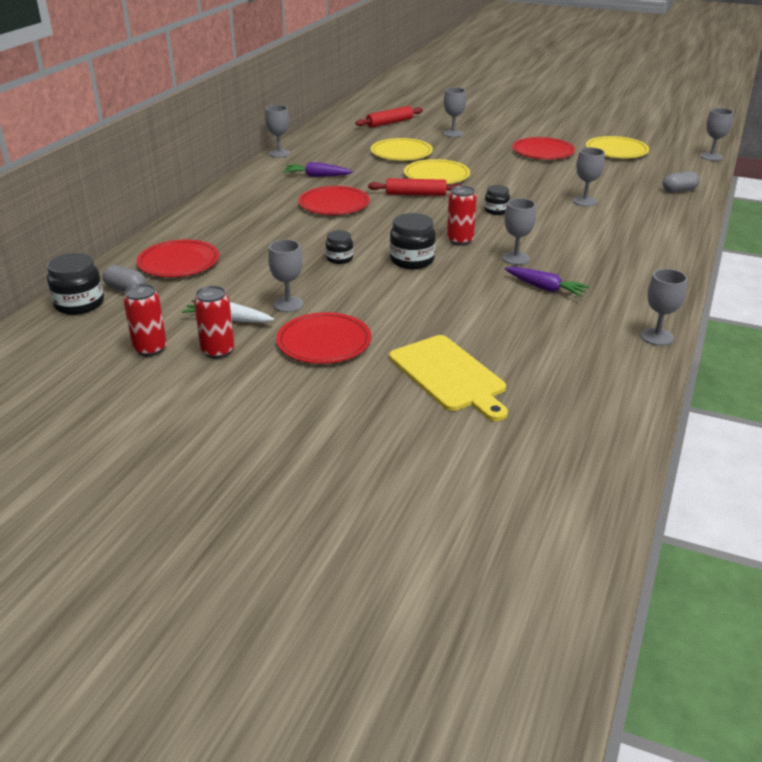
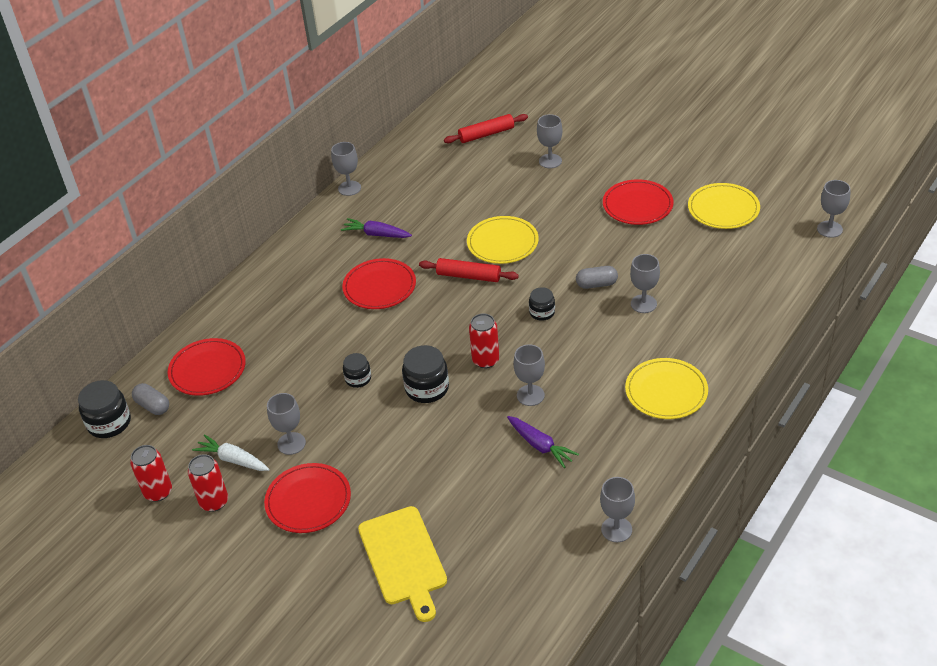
camera: 15 degrees right, 10 degrees up
yellow plate [371,138,433,160] -> yellow plate moved to [625,358,708,419]
grey capsule [663,171,700,193] -> grey capsule moved to [576,266,618,289]

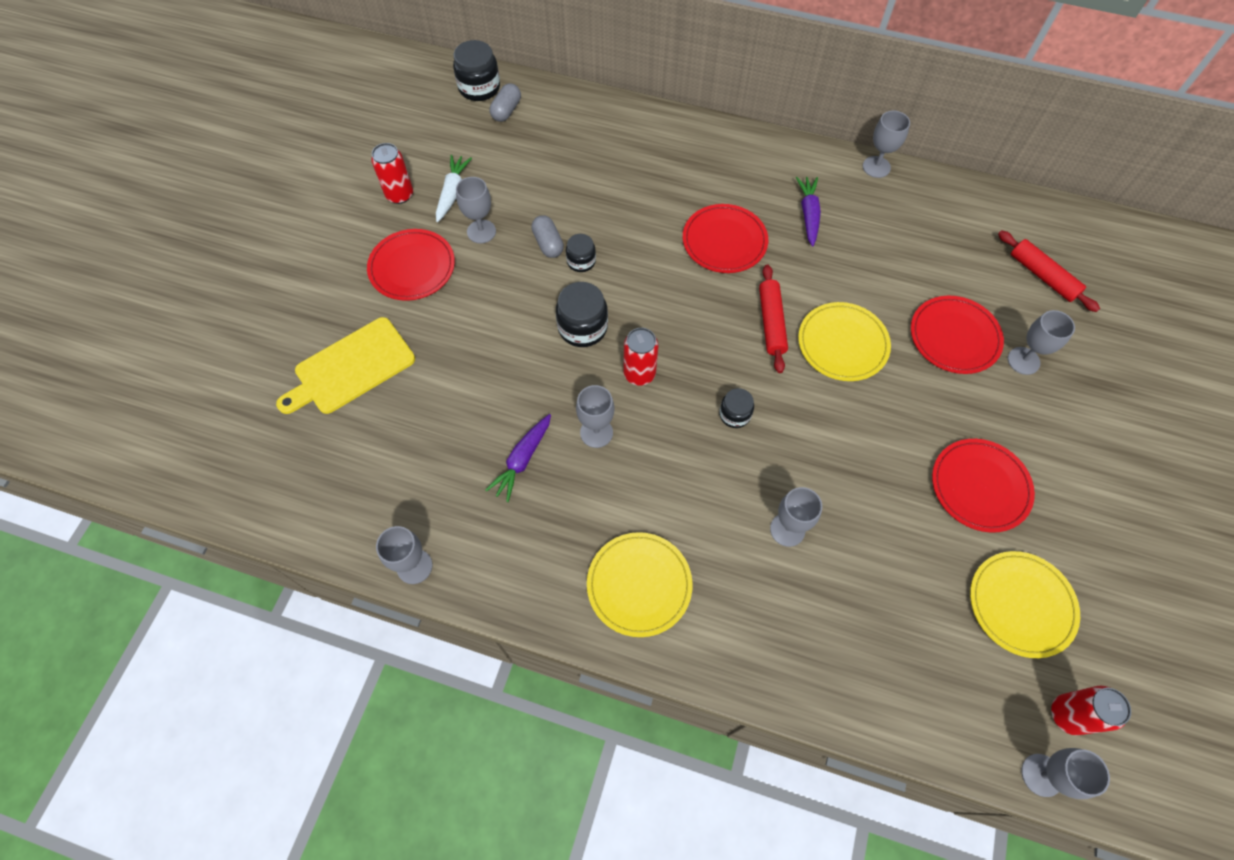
camera: 70 degrees right, 20 degrees up
red can [130,445,172,502] -> red can moved to [1051,686,1131,735]
red plate [167,338,246,396] -> red plate moved to [911,296,1004,374]
grey capsule [576,266,618,289] -> grey capsule moved to [531,215,564,258]

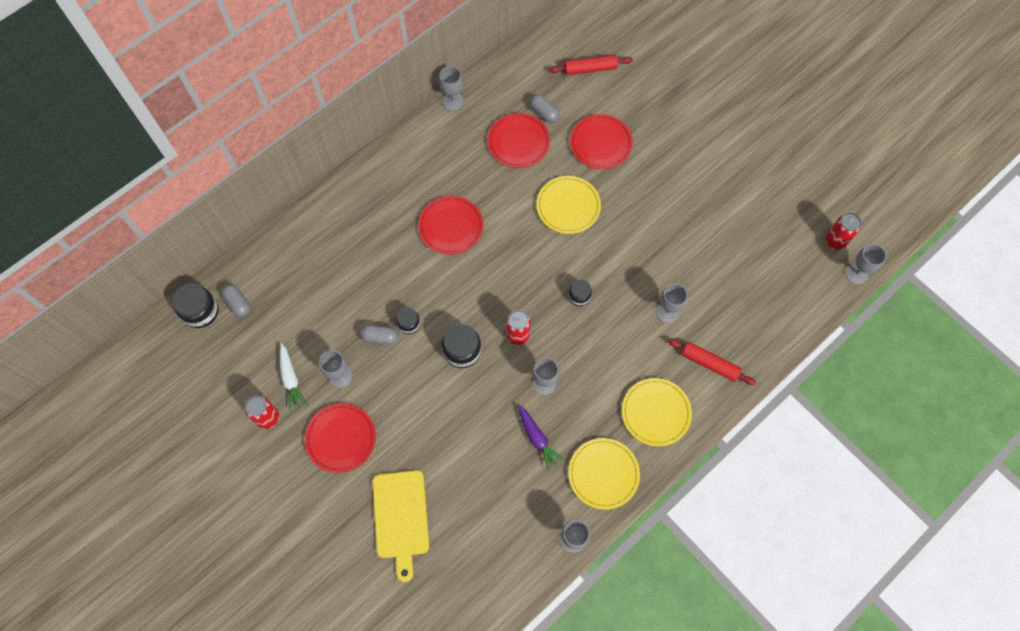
camera: 60 degrees left, 5 degrees up
white carrot [436,155,472,222] -> white carrot turned 150 degrees counterclockwise [280,343,308,411]
red rolling pin [759,265,788,373] -> red rolling pin moved to [668,338,756,385]
purple carrot [796,177,821,246] -> none
red plate [932,439,1035,533] -> red plate moved to [488,113,550,168]
yellow plate [970,551,1080,658] -> yellow plate moved to [568,438,640,510]
grey goblet [1008,310,1075,375] -> none
none -> grey capsule [530,95,559,123]

